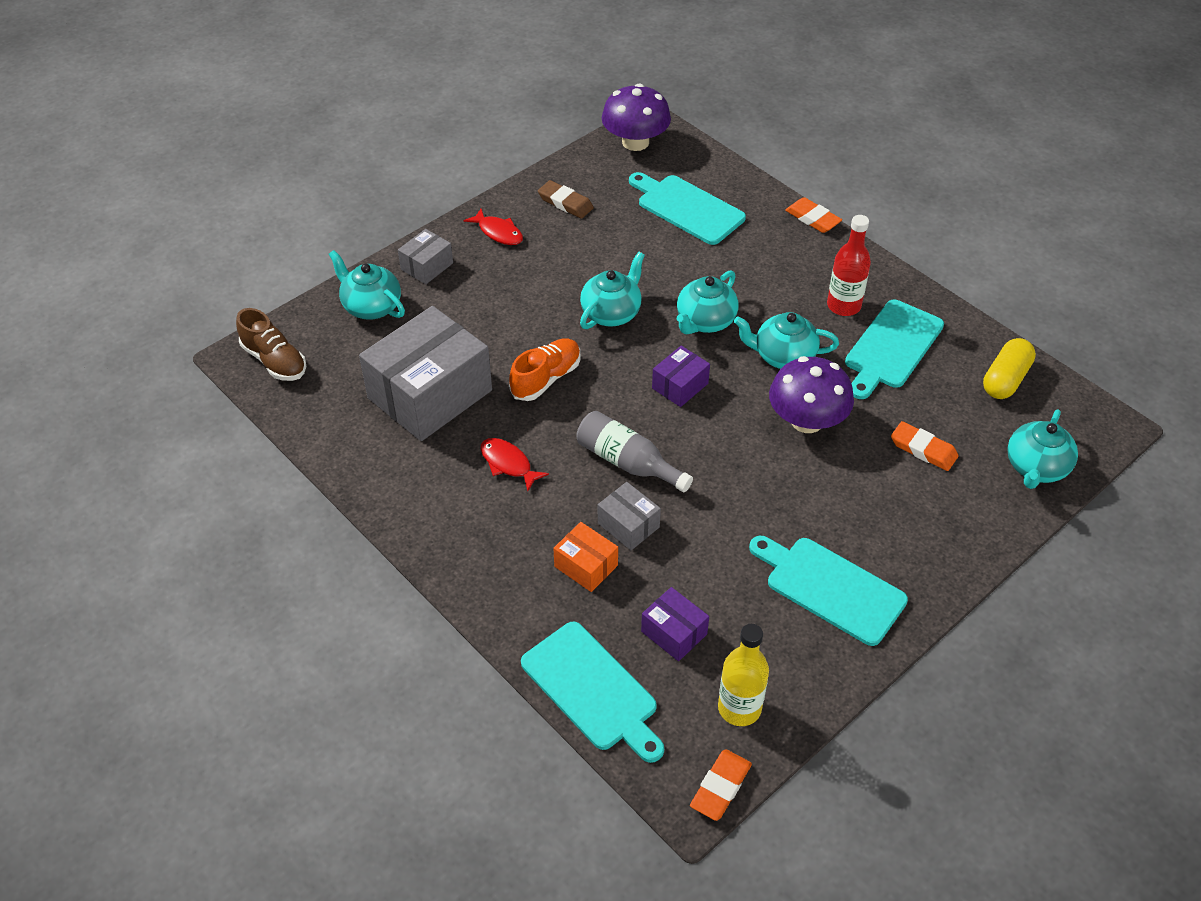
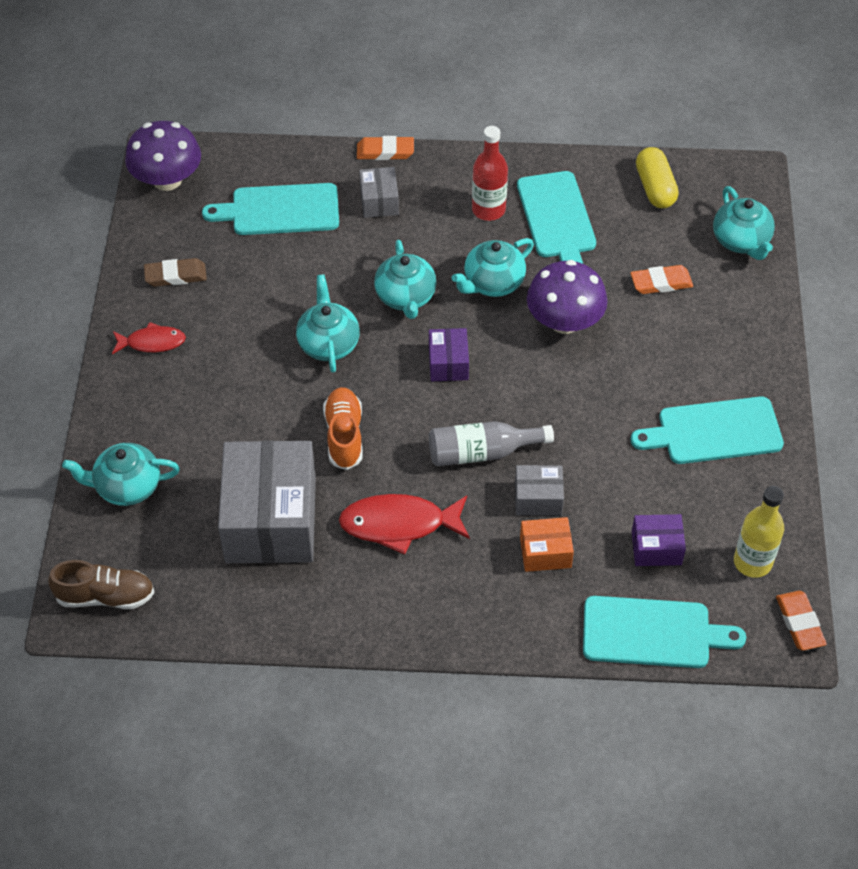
camera: 45 degrees left, 5 degrees up
grey box [398,229,453,284] -> grey box moved to [359,167,399,218]
red fish [480,438,549,491] -> red fish [339,494,470,555], size x1.64

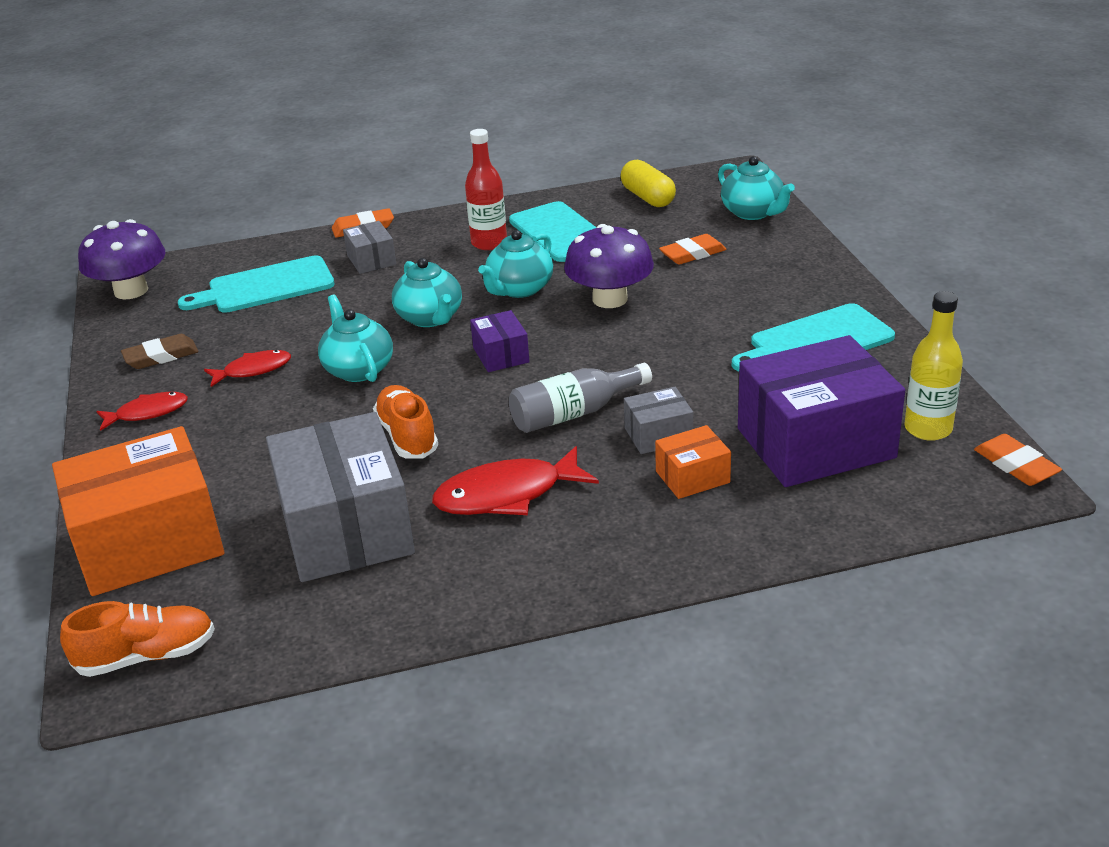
camera: 15 degrees left, 20 degrees down
brown shoe [48,560,155,609] -> orange shoe [60,601,215,677]
turquoise teapot [62,443,180,506] -> orange box [52,426,224,596]
turquoise cutting board [583,596,746,668] -> none
purple box [632,514,686,566] -> purple box [738,335,905,487], size x2.17
none -> red fish [204,350,291,387]

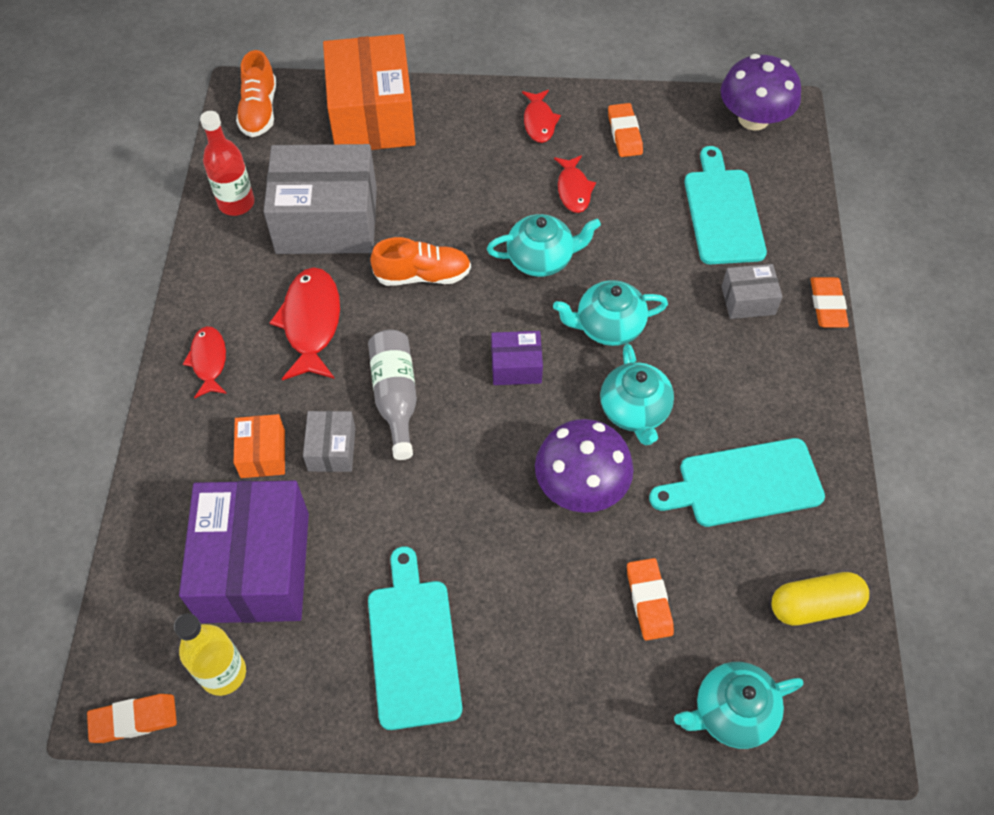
camera: 105 degrees right, 25 degrees up
brown eraser [121,334,199,369] -> orange eraser [608,103,643,157]
red bottle [465,129,507,250] -> red bottle moved to [200,111,255,216]
turquoise teapot [478,230,553,298] -> turquoise teapot turned 150 degrees counterclockwise [600,344,674,445]
none -> red fish [183,326,227,398]

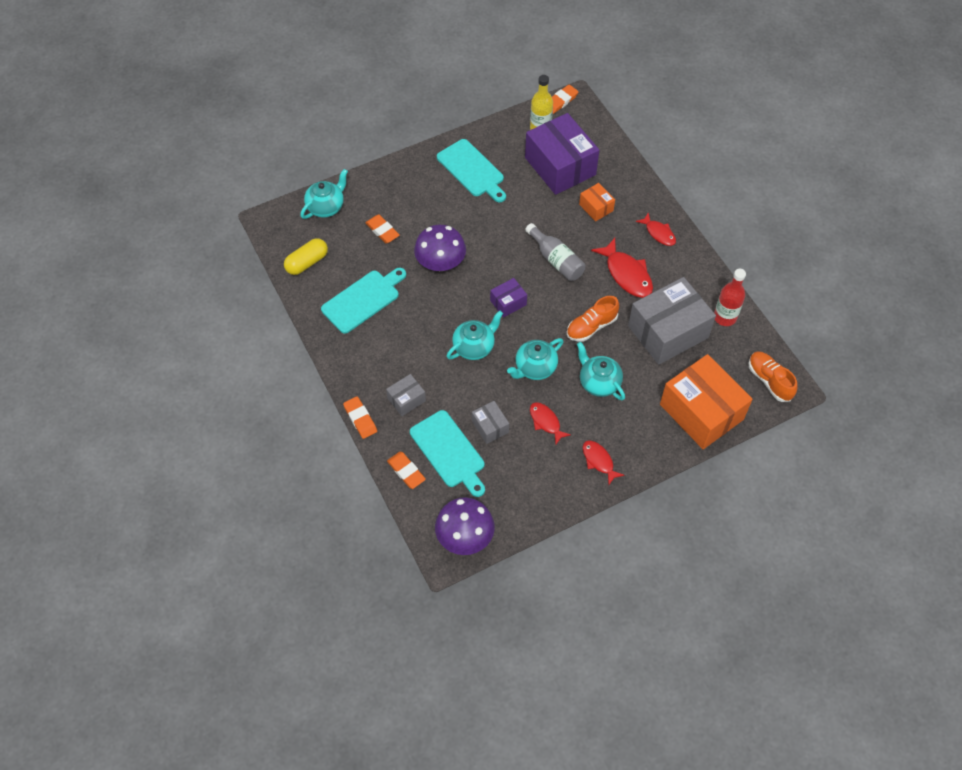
camera: 150 degrees right, 0 degrees up
grey box [303,411,355,472] -> grey box moved to [472,401,509,444]
turquoise teapot [600,344,674,445] -> turquoise teapot moved to [577,342,625,401]
orange eraser [608,103,643,157] -> orange eraser moved to [387,452,426,489]

